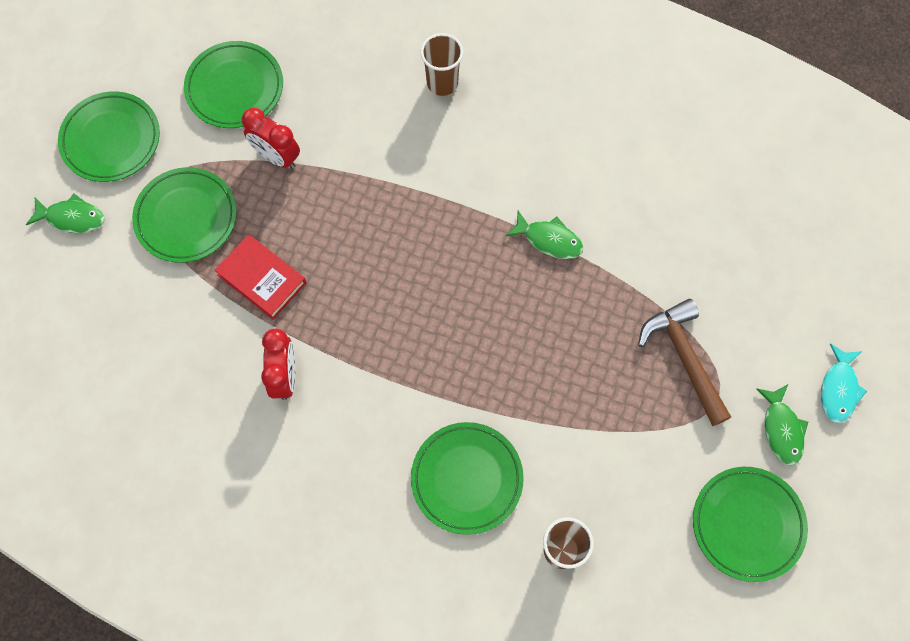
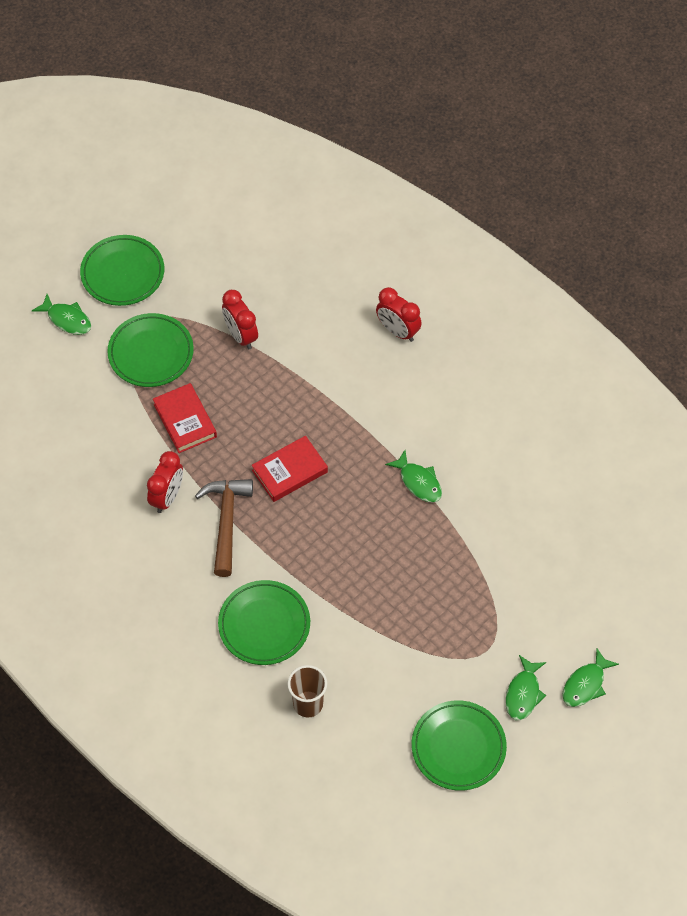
camera: 25 degrees right, 10 degrees down
green plate [184,41,283,128] -> none
brown cup [420,33,463,96] -> red clock [376,287,422,342]
brown hammer [638,299,731,426] -> brown hammer moved to [195,479,253,577]
turquoise fish [821,343,867,423] -> green fish [562,649,619,707]
none -> red book [252,436,328,502]

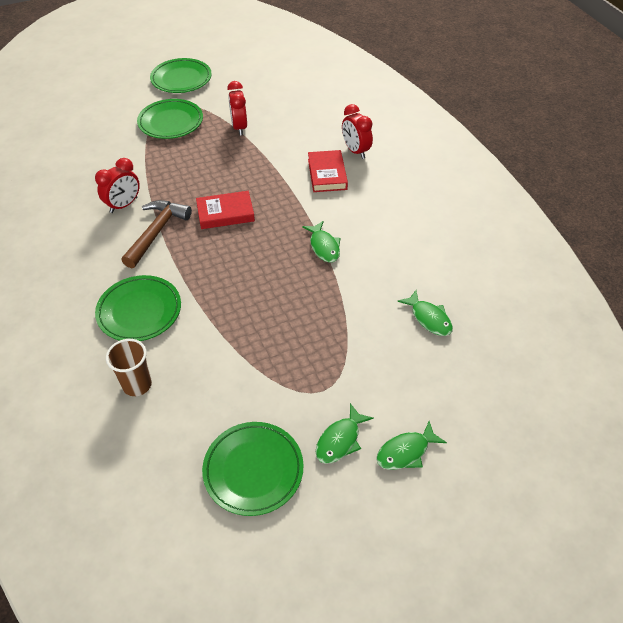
camera: 20 degrees right, 10 degrees down
green fish [32,294,91,335] -> green fish moved to [397,290,453,336]
red book [153,383,217,453] -> red book moved to [308,150,348,192]

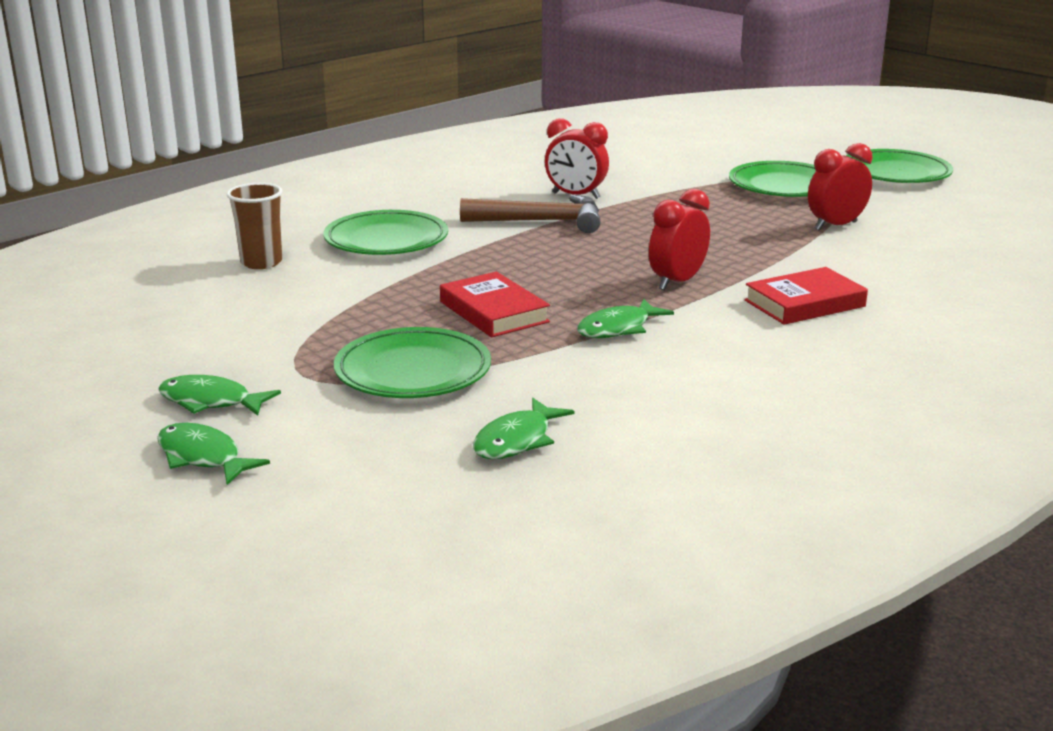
camera: 70 degrees right, 25 degrees down
red book [196,191,255,229] -> red book moved to [440,272,550,337]
green plate [202,422,304,516] -> green plate moved to [334,327,491,398]
red clock [342,104,373,159] -> red clock moved to [649,189,710,290]

